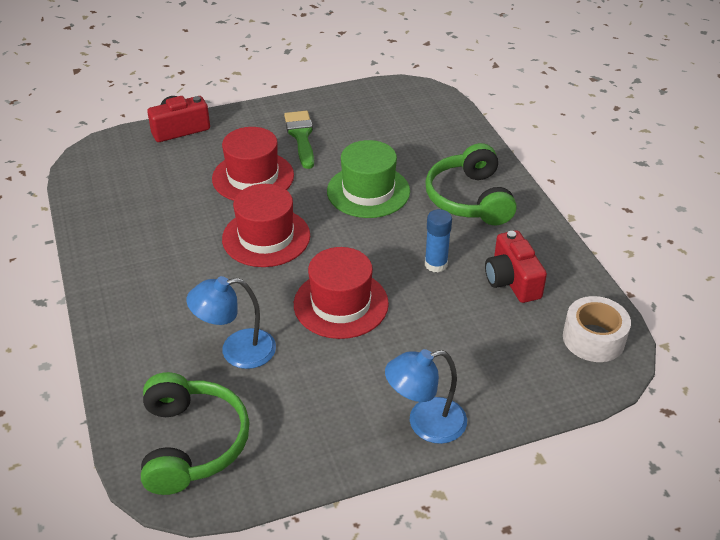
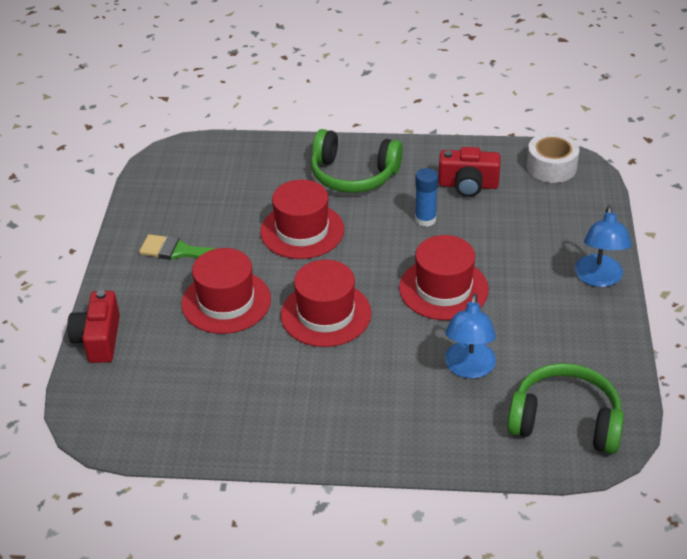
camera: 65 degrees left, 0 degrees up
green hat [327,140,410,218] -> red hat [260,180,344,259]

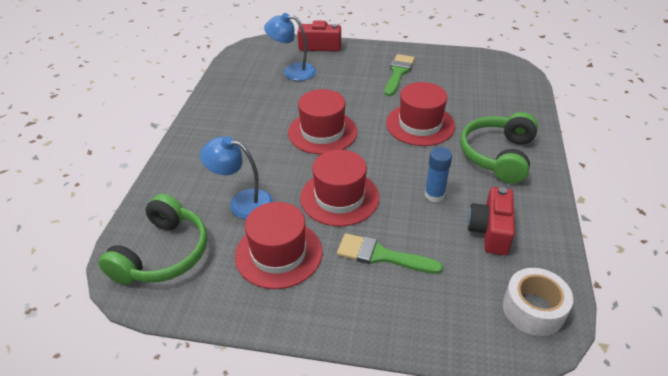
camera: 95 degrees right, 0 degrees up
red hat [181,248,271,334] -> red hat moved to [235,202,322,289]
blue lamp [575,205,632,287] -> blue lamp moved to [264,13,316,81]
none -> green brush [337,233,443,274]

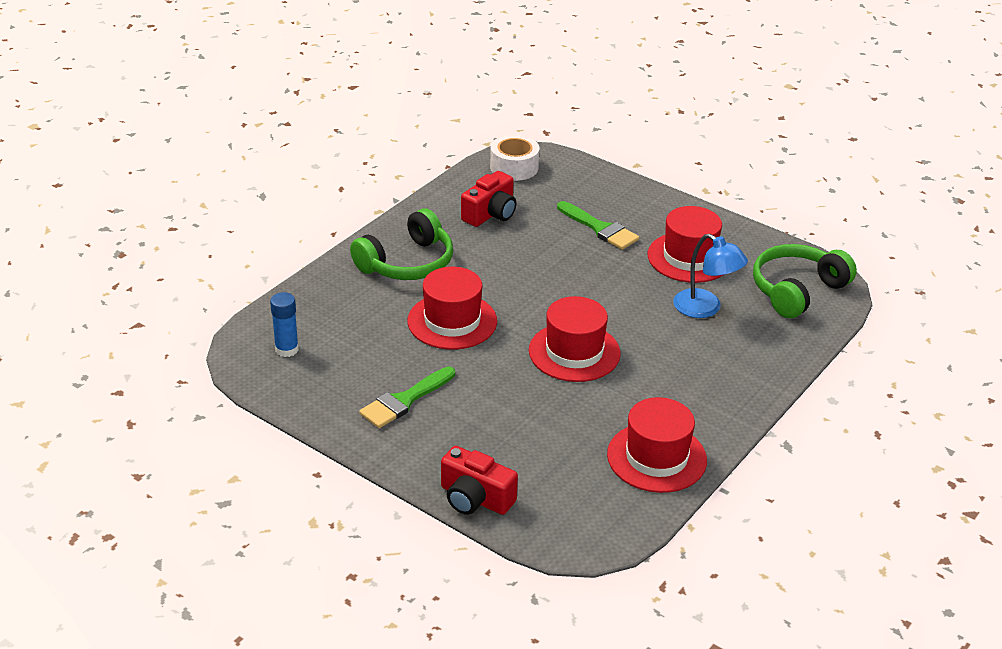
camera: 155 degrees left, 5 degrees down
blue lamp [264,13,316,81] -> none
red hat [300,150,379,226] -> red hat moved to [607,397,707,493]
blue glue stick [425,147,452,202] -> blue glue stick moved to [270,292,299,357]

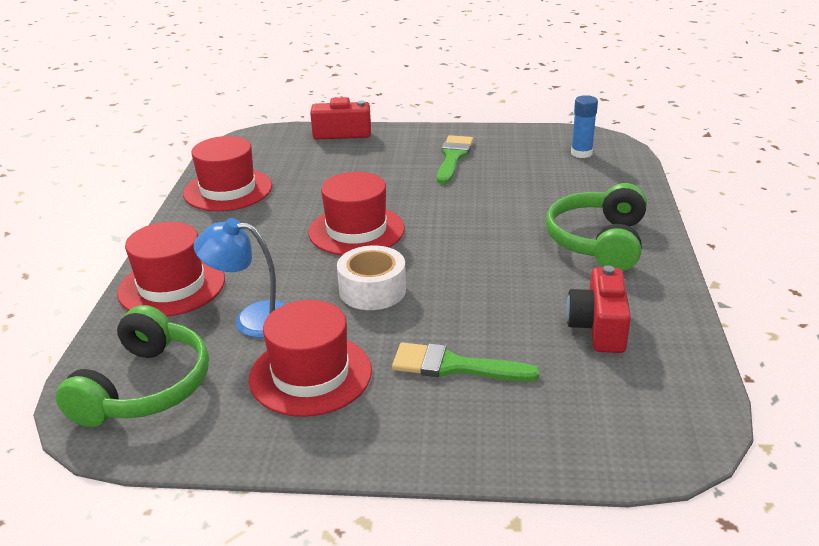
camera: 150 degrees right, 5 degrees down
red hat [408,267,497,350] -> red hat moved to [117,222,225,317]
white tape [490,135,539,181] -> white tape moved to [337,246,406,310]

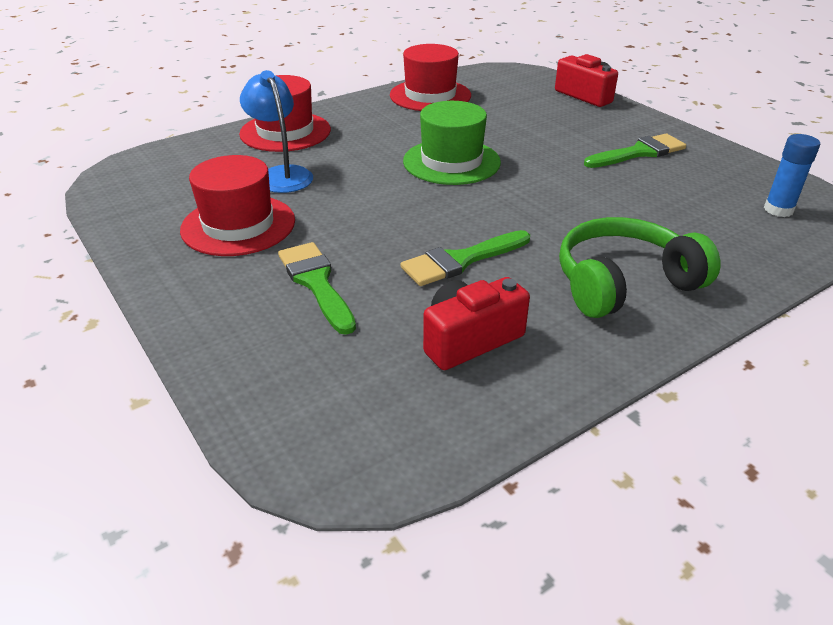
camera: 50 degrees right, 5 degrees up
green headphones [56,305,209,427] -> none
red hat [308,172,405,255] -> green hat [403,101,501,185]
white tape [337,246,406,310] -> none
none -> green brush [401,230,530,286]

